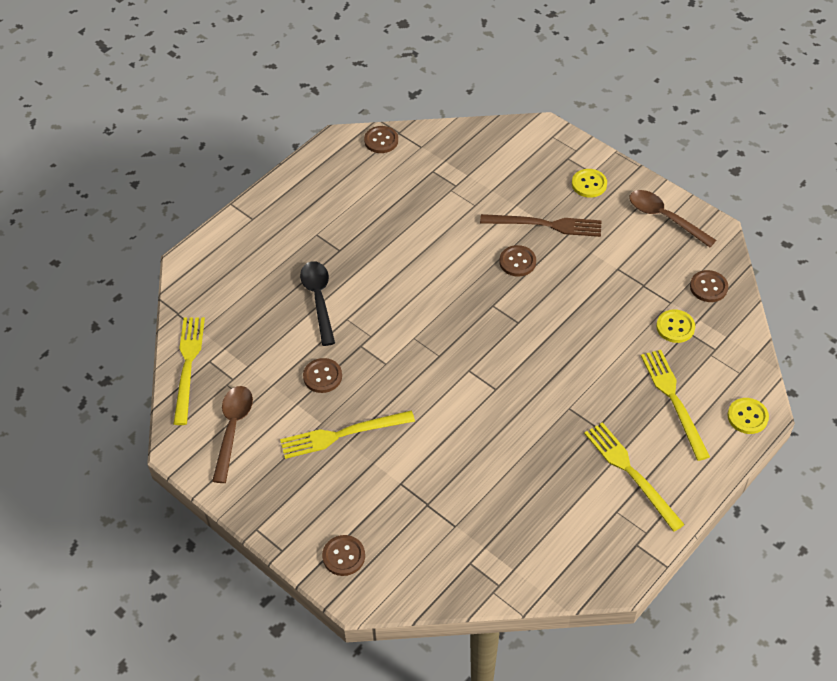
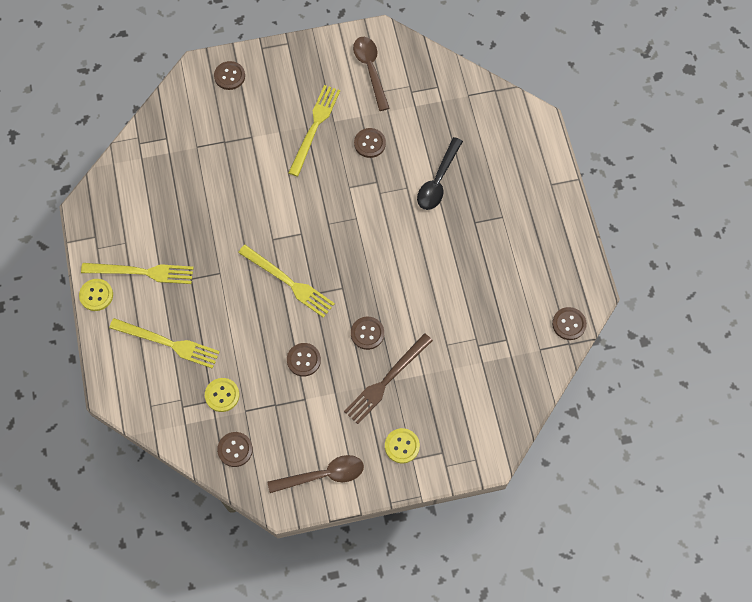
camera: 125 degrees right, 15 degrees up
yellow fork [173,317,205,425] -> yellow fork moved to [238,245,335,318]
brown spoon [212,386,253,483] -> brown spoon turned 150 degrees counterclockwise [353,37,389,111]
black spoon [300,261,335,346] -> black spoon turned 90 degrees clockwise [417,137,463,210]
yellow button [727,398,769,434] -> yellow button moved to [79,279,113,311]
none -> brown button [287,343,321,376]

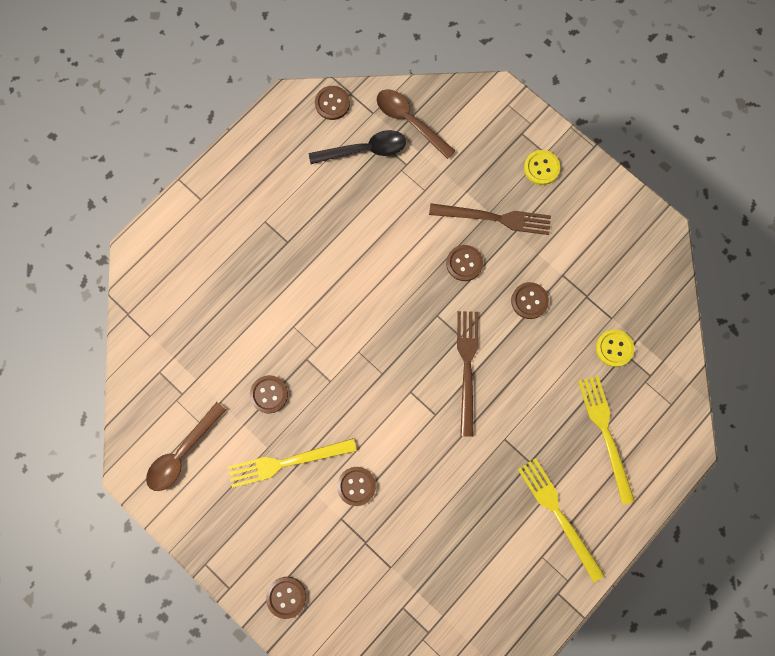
camera: 125 degrees left, 10 degrees up
yellow button [79,279,113,311] -> none
brown button [217,432,253,467] -> brown button moved to [337,467,376,506]
yellow fork [238,245,335,318] -> brown fork [457,311,478,437]
brown spoon [268,455,364,493] -> brown spoon moved to [377,89,456,159]
black spoon [417,137,463,210] -> black spoon moved to [309,130,406,164]

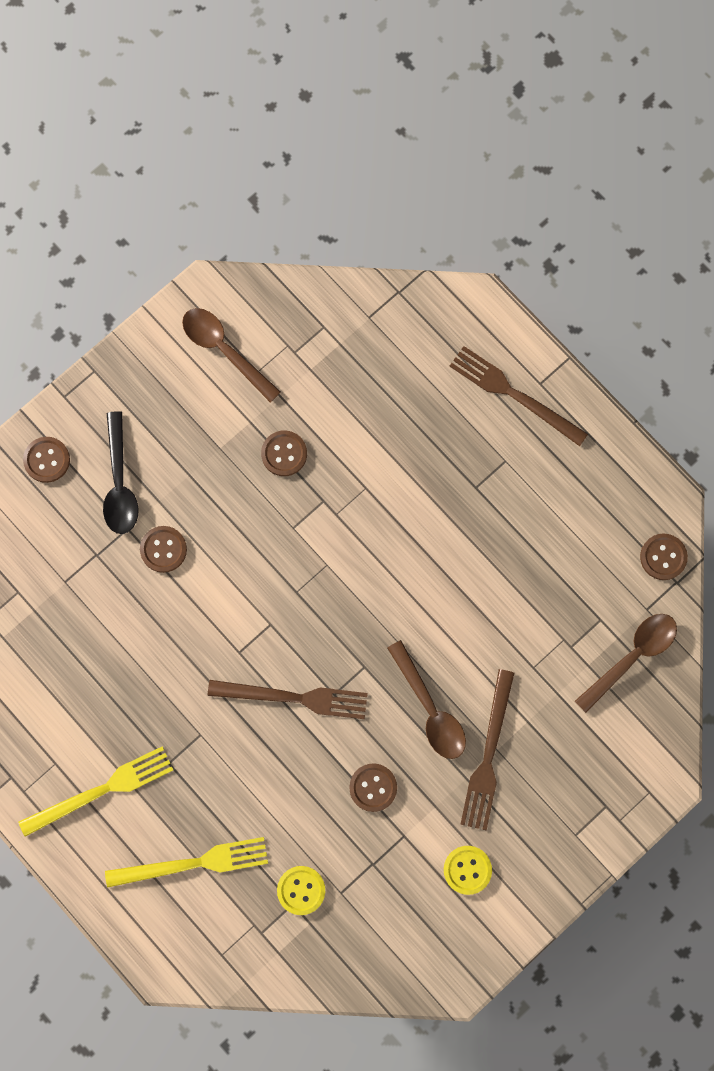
camera: 95 degrees right, 0 degrees up
yellow fork [228,438,357,488] -> none
black spoon [309,130,406,164] -> black spoon moved to [103,411,139,534]
brown button [446,245,483,281] -> brown spoon [387,640,466,759]
yellow button [524,150,560,185] -> yellow button moved to [444,846,492,895]
none -> brown fork [449,346,588,446]

